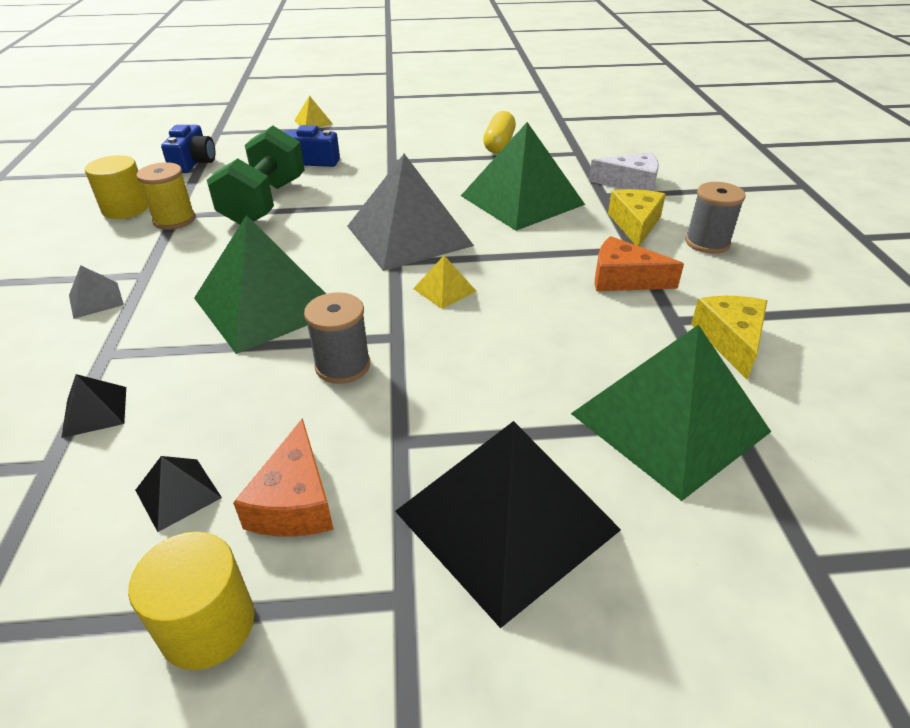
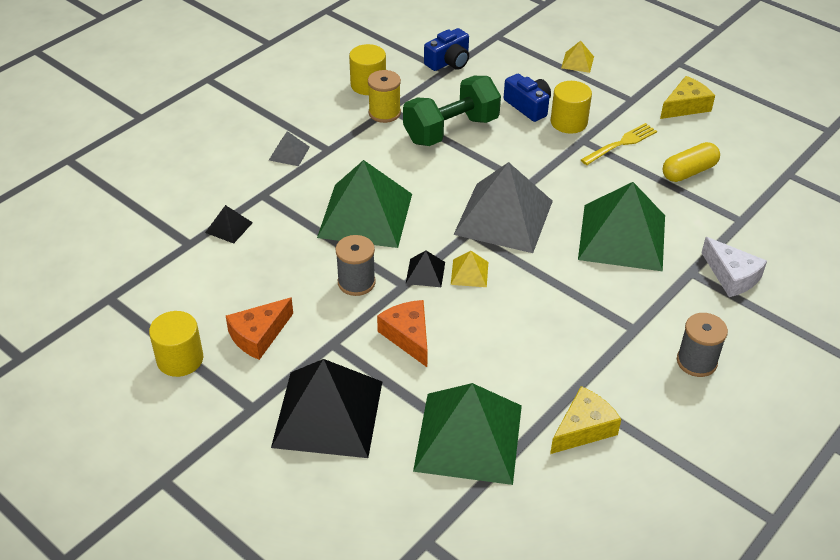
camera: 45 degrees right, 5 degrees up
black pyramid [135,456,222,532] -> black pyramid moved to [406,251,445,287]
orange cheese [595,236,684,291] -> orange cheese moved to [377,300,428,367]
yellow cheese [608,189,666,246] -> yellow cheese moved to [660,76,715,119]
none -> yellow cylinder [551,81,592,134]
none -> yellow fork [581,123,657,165]

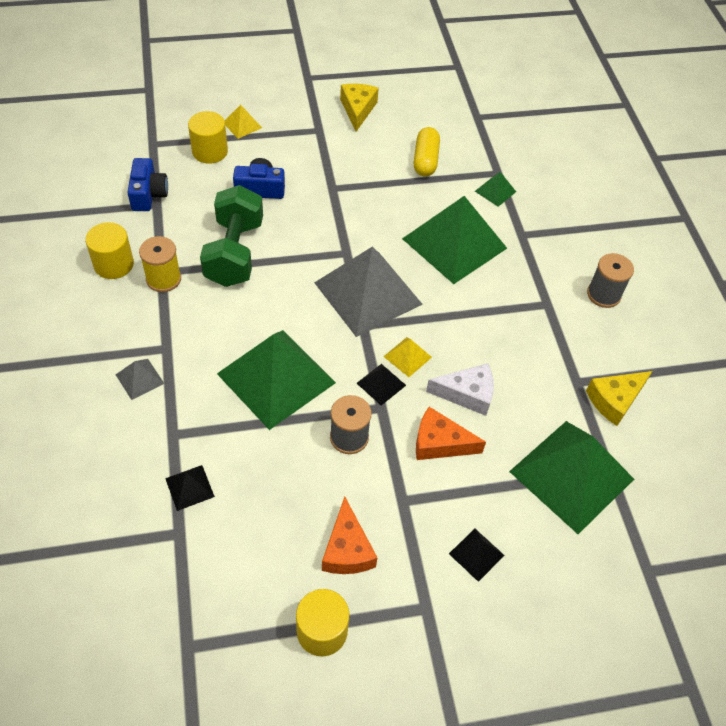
camera: 55 degrees left, 10 degrees up
black pyramid [271,359,382,458] -> black pyramid [449,529,505,582], size x0.42
yellow cheese [550,386,621,454] -> yellow cheese turned 120 degrees counterclockwise [586,371,652,426]
yellow cylinder [551,81,592,134] -> yellow cylinder moved to [188,111,228,164]
yellow fork [581,123,657,165] -> none
white cheese [701,237,767,297] -> white cheese moved to [426,363,494,416]
none -> green pyramid [475,172,516,207]

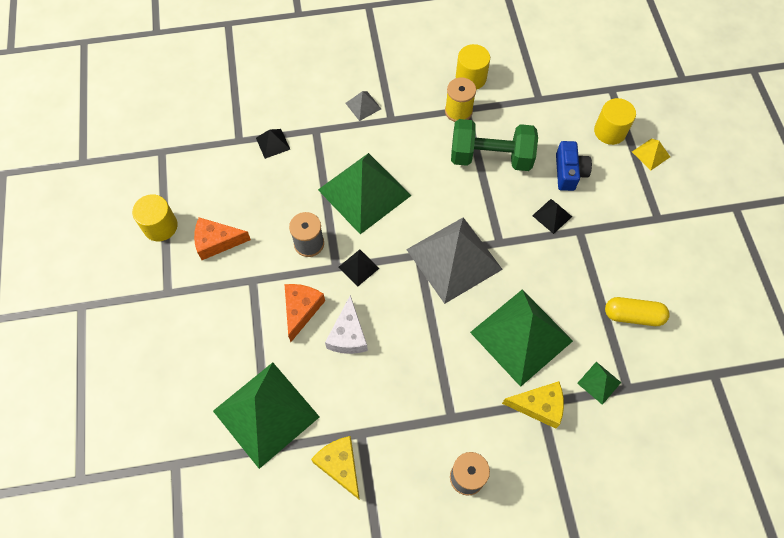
camera: 95 degrees right, 10 degrees up
blue camera [127,158,168,211] -> none
yellow cheese [340,84,379,132] -> yellow cheese moved to [502,381,564,429]
yellow pyramid [383,337,432,377] -> none
black pyramid [449,529,505,582] -> black pyramid moved to [532,199,572,234]

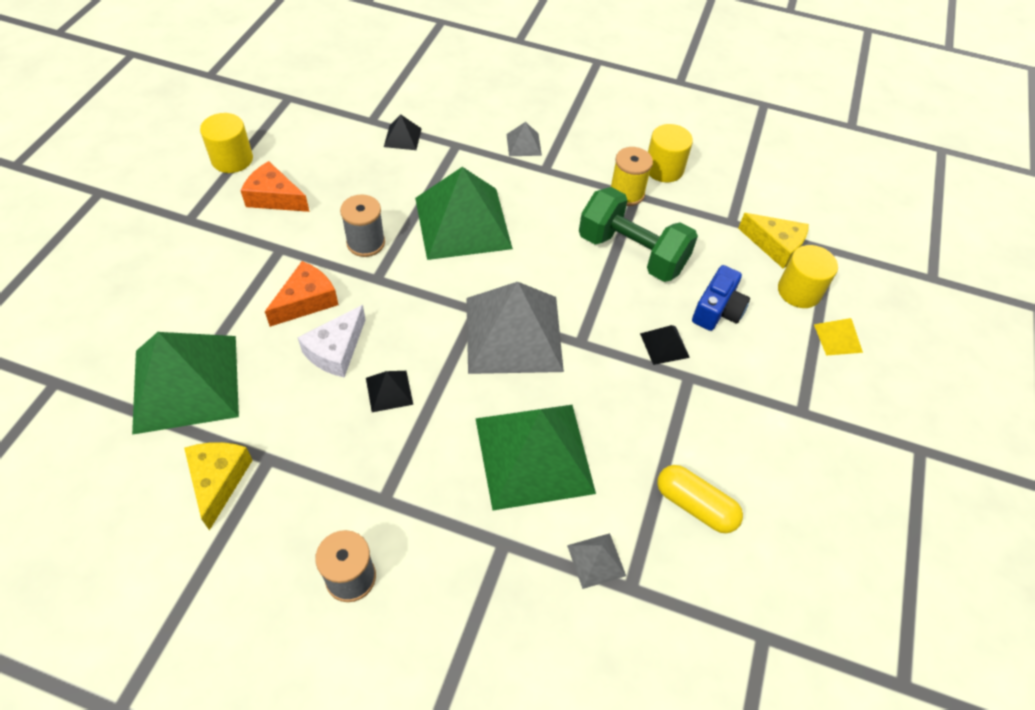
camera: 25 degrees right, 10 degrees down
black pyramid [338,249,379,287] -> black pyramid moved to [366,371,413,412]
yellow cheese [502,381,564,429] -> yellow cheese moved to [738,213,809,269]
green pyramid [577,362,621,405] -> grey pyramid [567,533,626,589]

